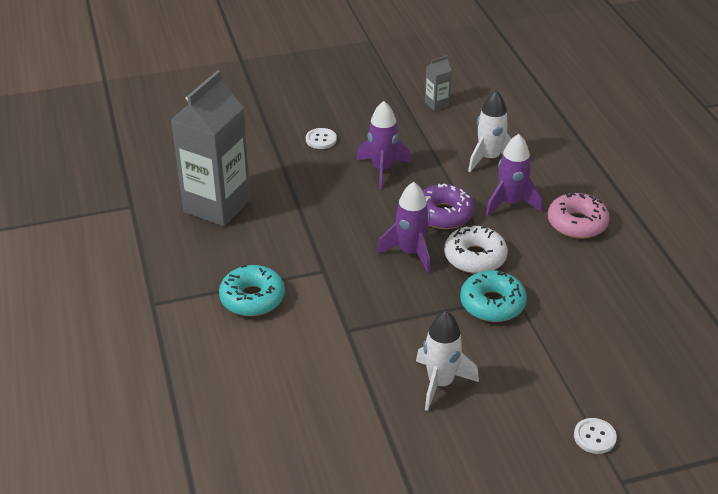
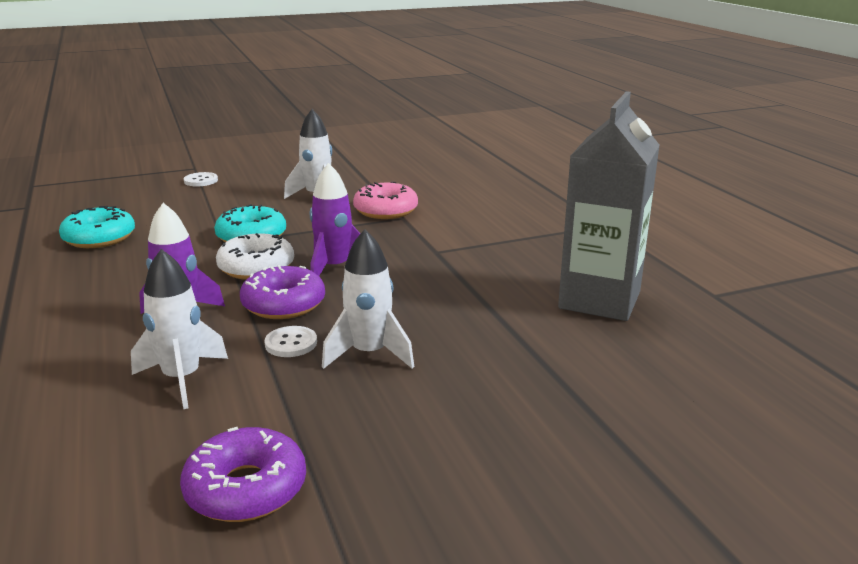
camera: 175 degrees right, 15 degrees down
turquoise donut [219,265,285,316] -> turquoise donut moved to [59,206,135,248]
white button [306,128,337,149] -> white button moved to [264,326,317,357]
purple rocket [357,101,411,189] -> white rocket [322,229,414,369]
grey carton [425,55,452,111] -> purple donut [180,427,306,522]
pink donut [548,192,610,239] -> pink donut moved to [353,181,418,219]

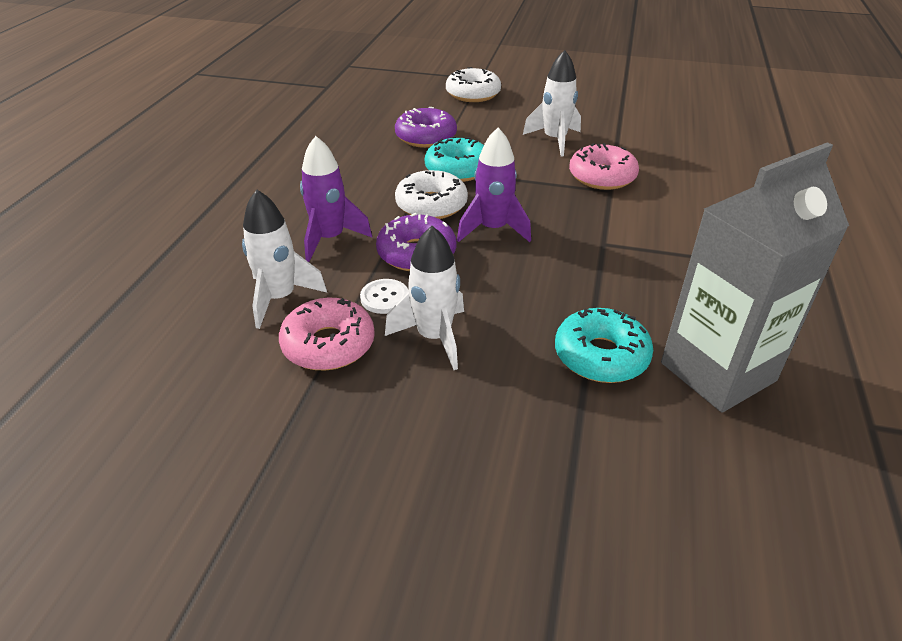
camera: 35 degrees right, 15 degrees up
turquoise donut [59,206,135,248] -> turquoise donut moved to [555,308,653,383]
purple donut [180,427,306,522] -> purple donut moved to [395,107,457,148]
white button [184,172,218,186] -> white donut [446,67,501,102]
none -> pink donut [279,298,375,370]

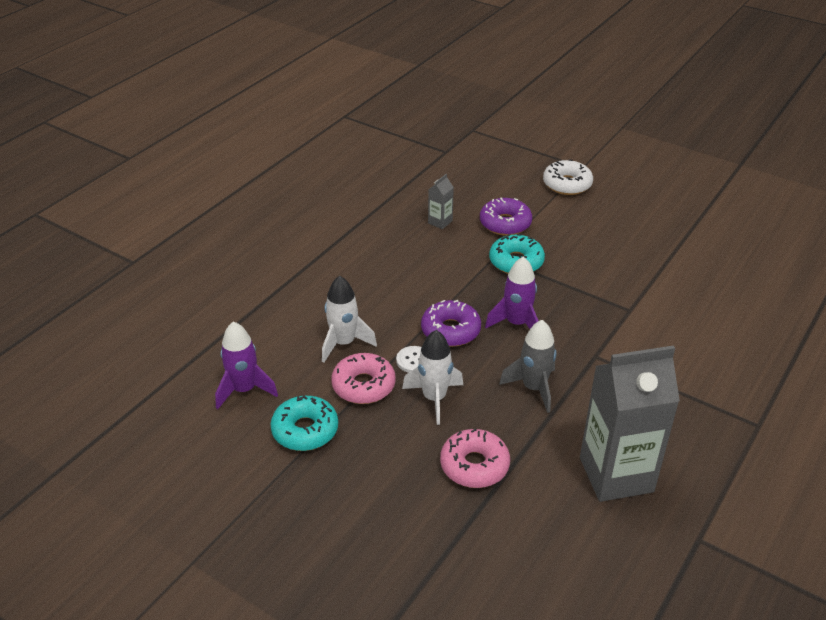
camera: 20 degrees right, 0 degrees up
purple rocket [300,136,372,262] -> purple rocket moved to [215,322,278,409]
white donut [395,170,468,219] -> none
white rocket [523,50,581,157] -> none
turquoise donut [555,308,653,383] -> turquoise donut moved to [270,395,338,451]
pink donut [569,143,639,190] -> pink donut moved to [440,428,510,488]
none -> grey carton [428,174,454,229]
none -> grey rocket [499,320,556,413]

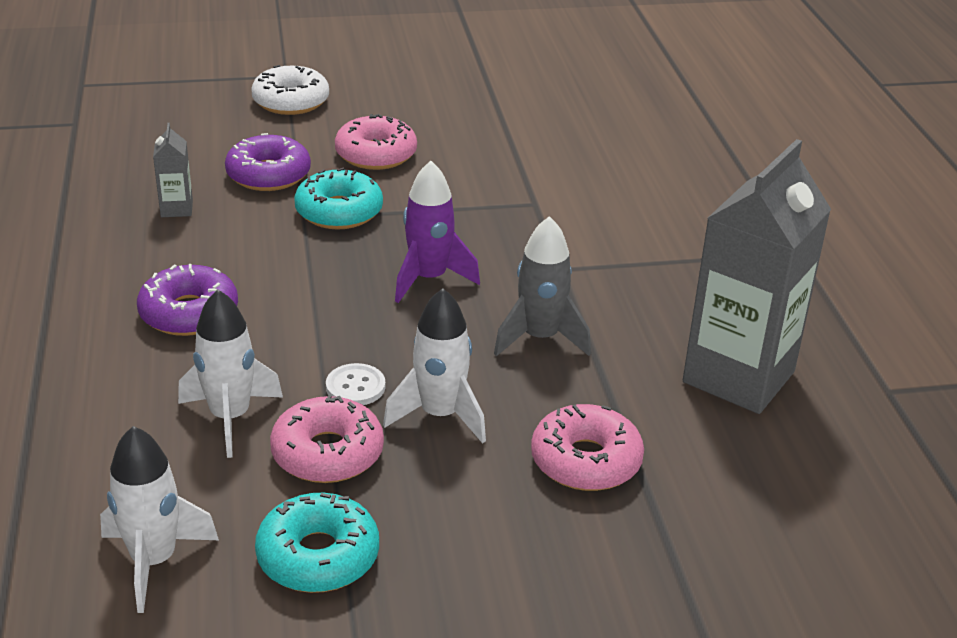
camera: 45 degrees left, 5 degrees down
purple rocket [215,322,278,409] -> white rocket [100,426,219,613]
purple donut [421,300,481,347] -> purple donut moved to [137,264,238,336]
none -> pink donut [335,114,417,170]

